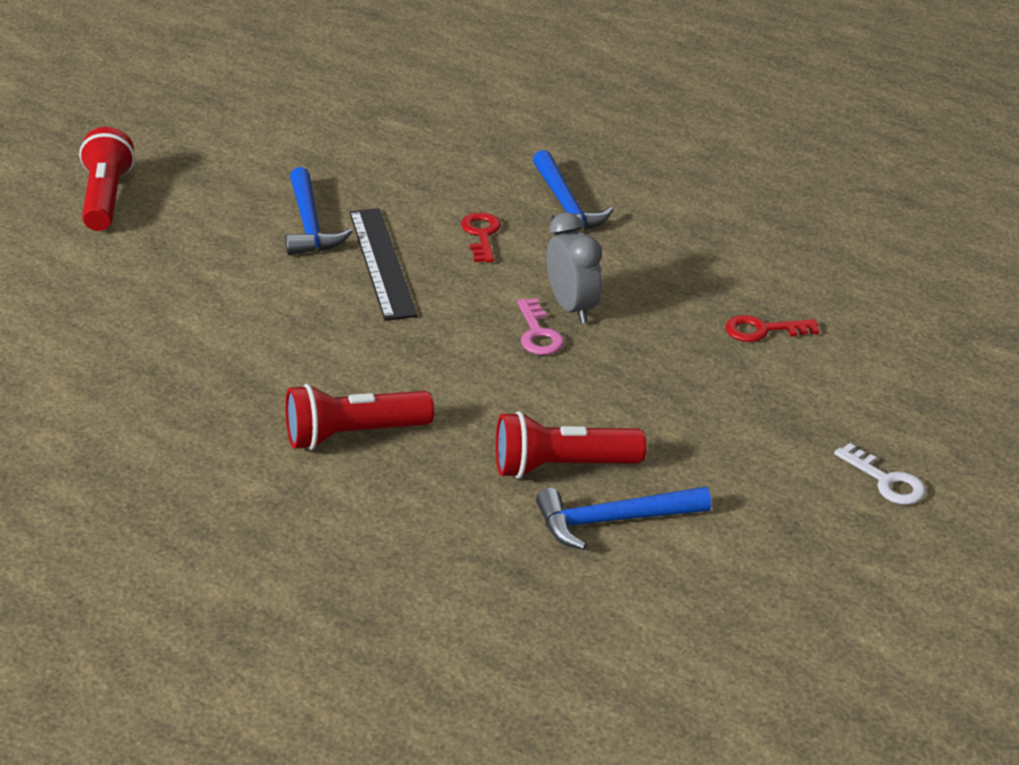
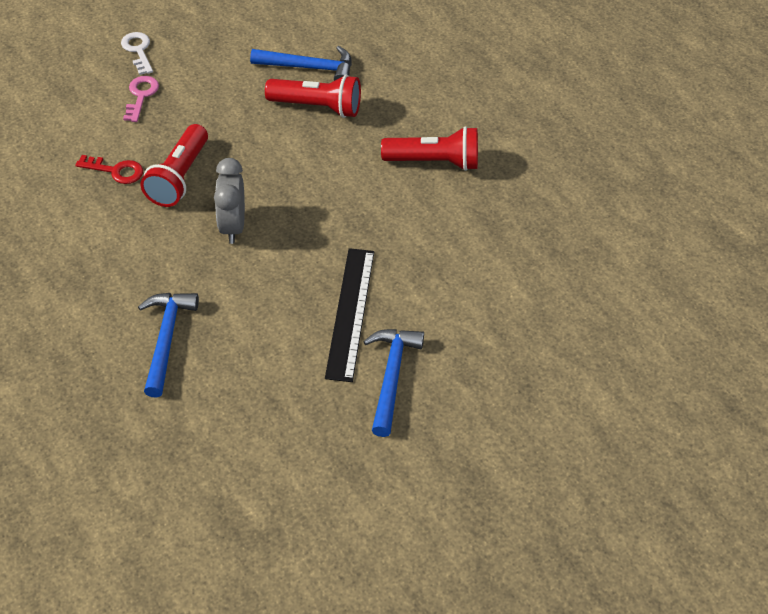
camera: 160 degrees left, 15 degrees up
red flashlight [79,127,135,231] -> red flashlight moved to [140,124,208,207]
red key [461,212,501,263] -> none
pink key [517,298,564,355] -> pink key moved to [123,76,159,122]

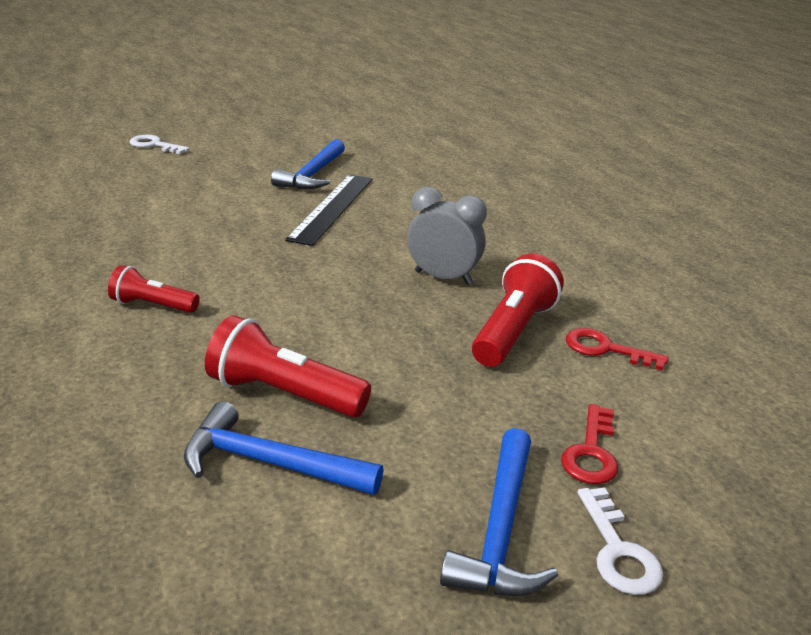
camera: 170 degrees left, 20 degrees down
pink key [123,76,159,122] -> red key [561,404,618,484]
blue hammer [138,293,199,398] -> blue hammer moved to [440,428,558,596]
grey clock [214,158,245,244] -> grey clock turned 75 degrees counterclockwise [407,187,487,285]
red flashlight [381,126,478,171] -> red flashlight [108,265,200,313], size x0.62
none -> white key [130,135,190,154]

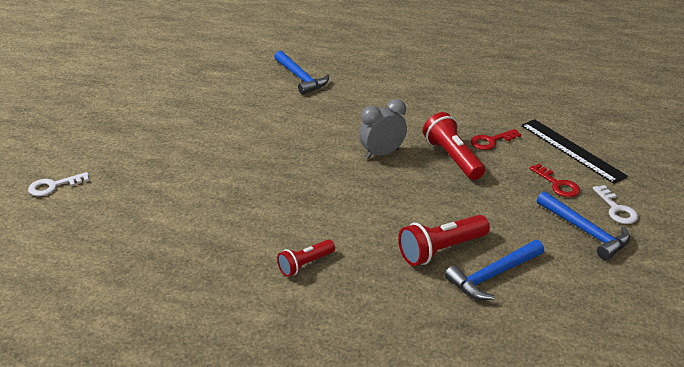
camera: 50 degrees left, 5 degrees up
blue hammer [271,139,345,189] -> blue hammer moved to [274,51,329,95]
black ruler [285,175,372,246] -> black ruler moved to [521,119,628,184]
white key [578,487,663,595] -> white key turned 45 degrees clockwise [593,185,638,224]

